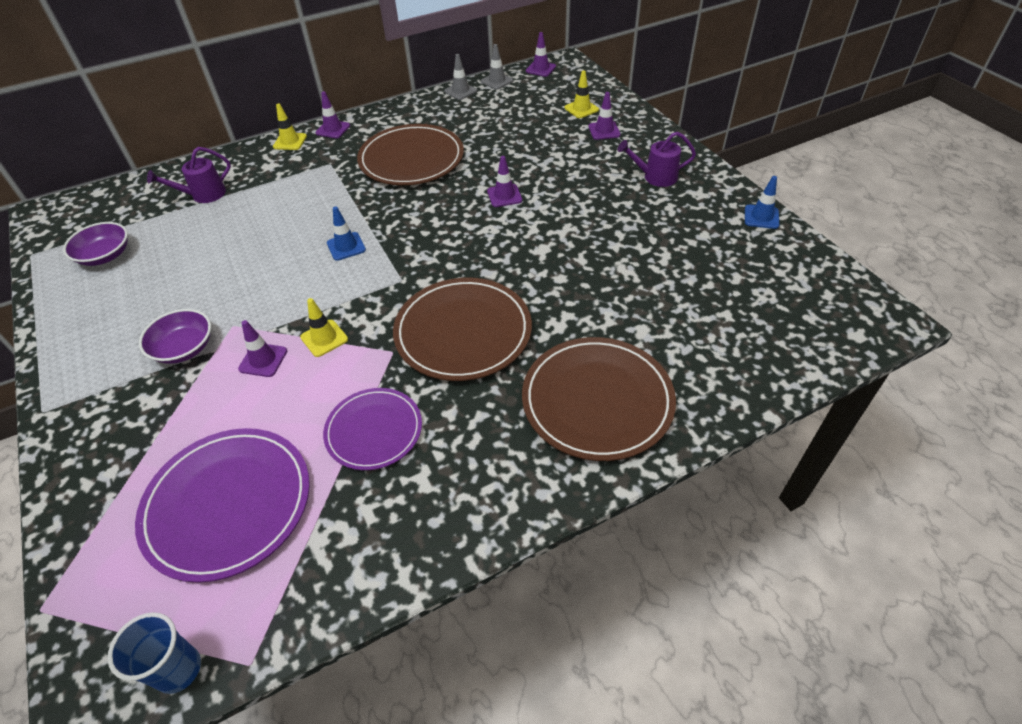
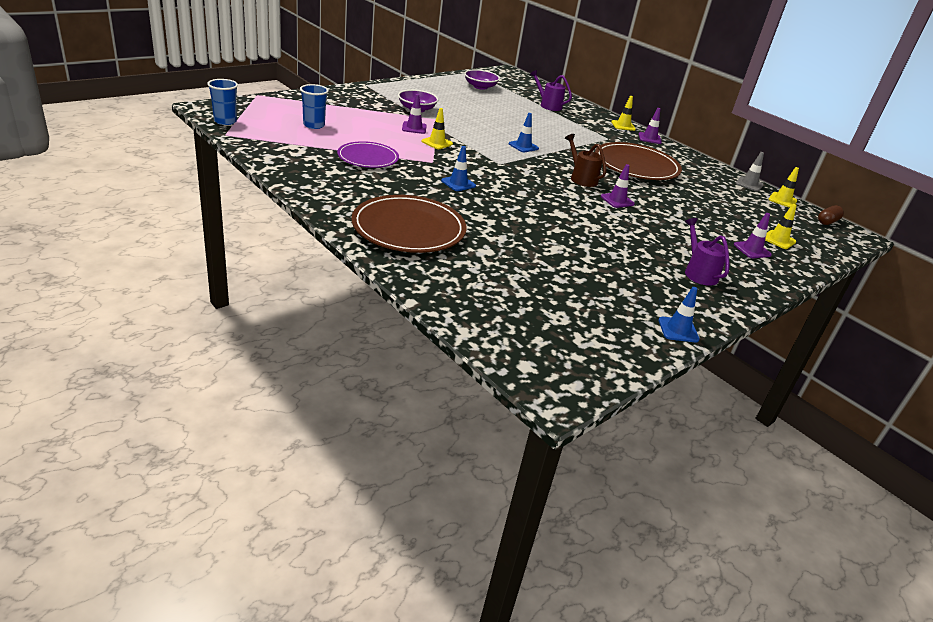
camera: 70 degrees right, 15 degrees down
purple plate [135,428,310,583] -> blue cup [300,84,329,129]
brown plate [393,278,532,381] -> blue traffic cone [441,146,476,191]
grey traffic cone [481,44,513,90] -> yellow traffic cone [769,167,799,208]
purple traffic cone [526,32,556,77] -> brown capsule [818,205,844,225]
none -> brown watering can [565,134,606,187]

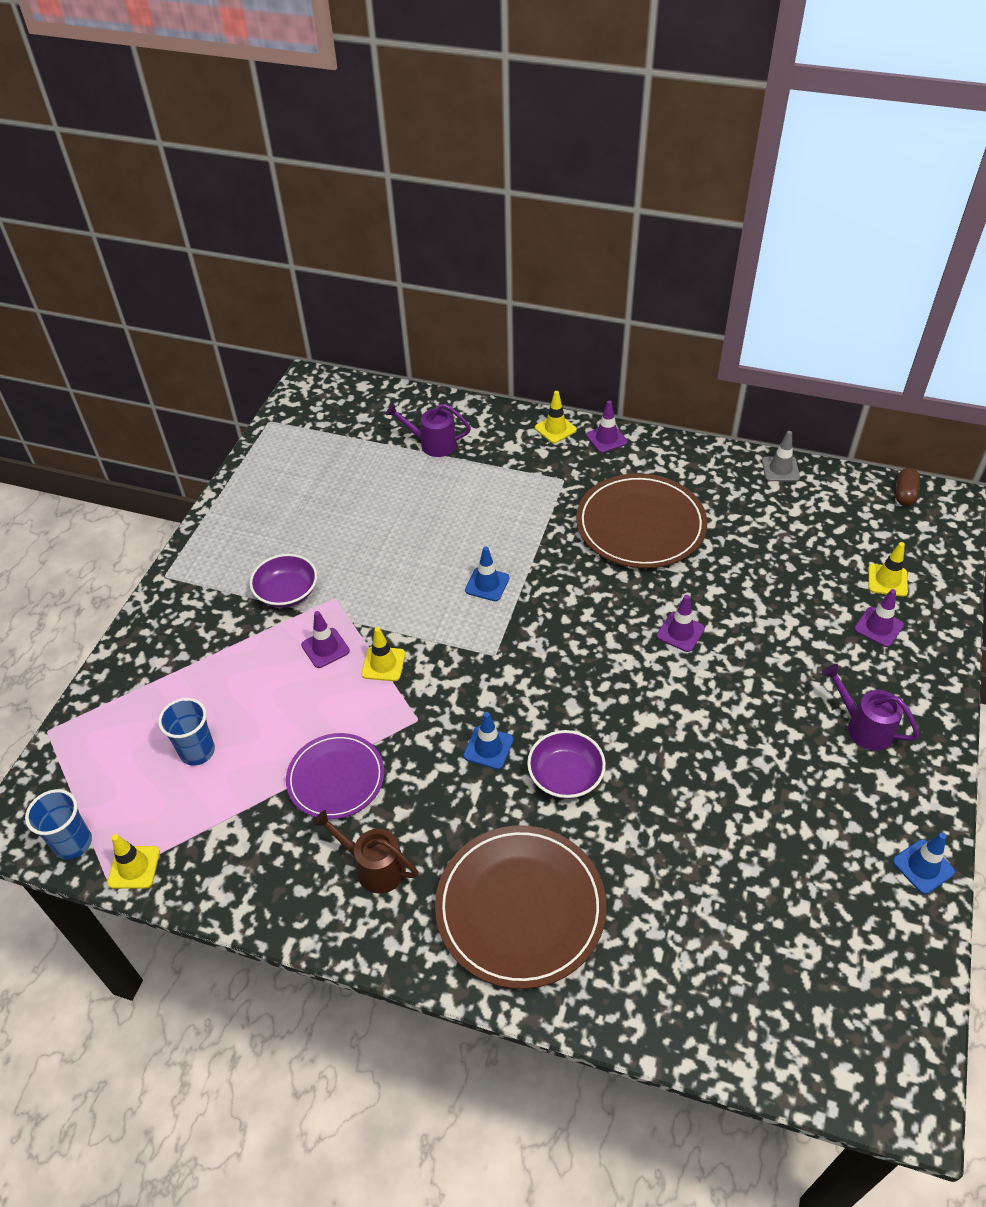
camera: 25 degrees left, 15 degrees up
purple bowl [464,69,500,90] -> purple bowl moved to [527,730,606,799]
brown watering can [565,134,606,187] -> brown watering can moved to [313,810,418,894]
yellow traffic cone [769,167,799,208] -> yellow traffic cone moved to [107,834,160,889]

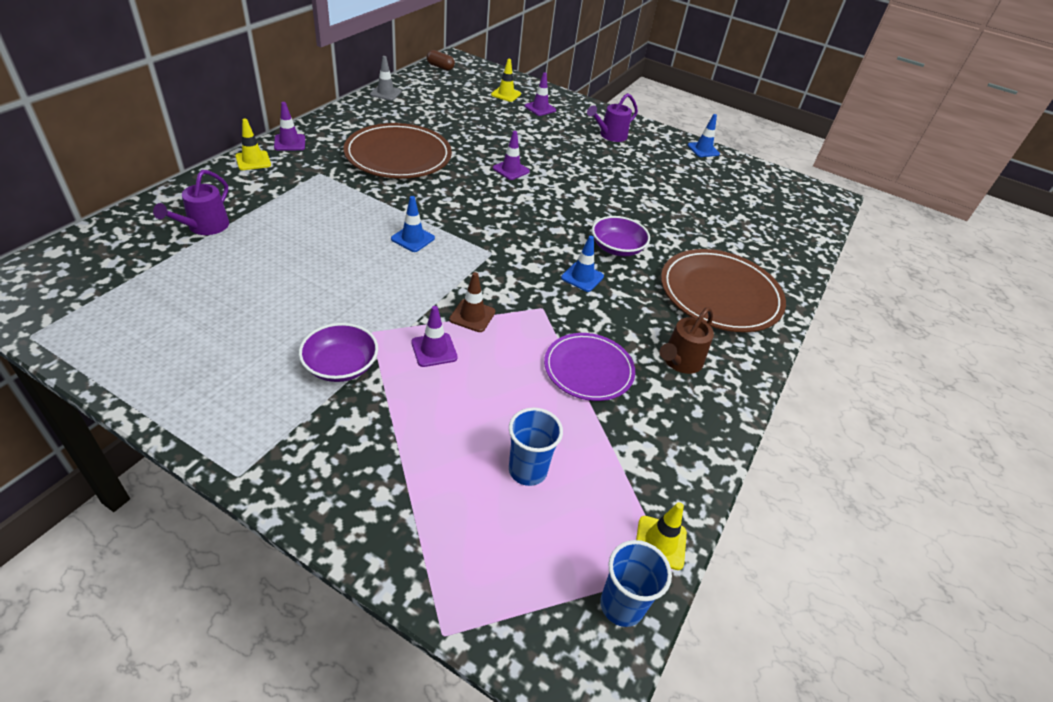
camera: 85 degrees left, 5 degrees down
yellow traffic cone [361,627,405,681] -> brown traffic cone [449,272,495,332]

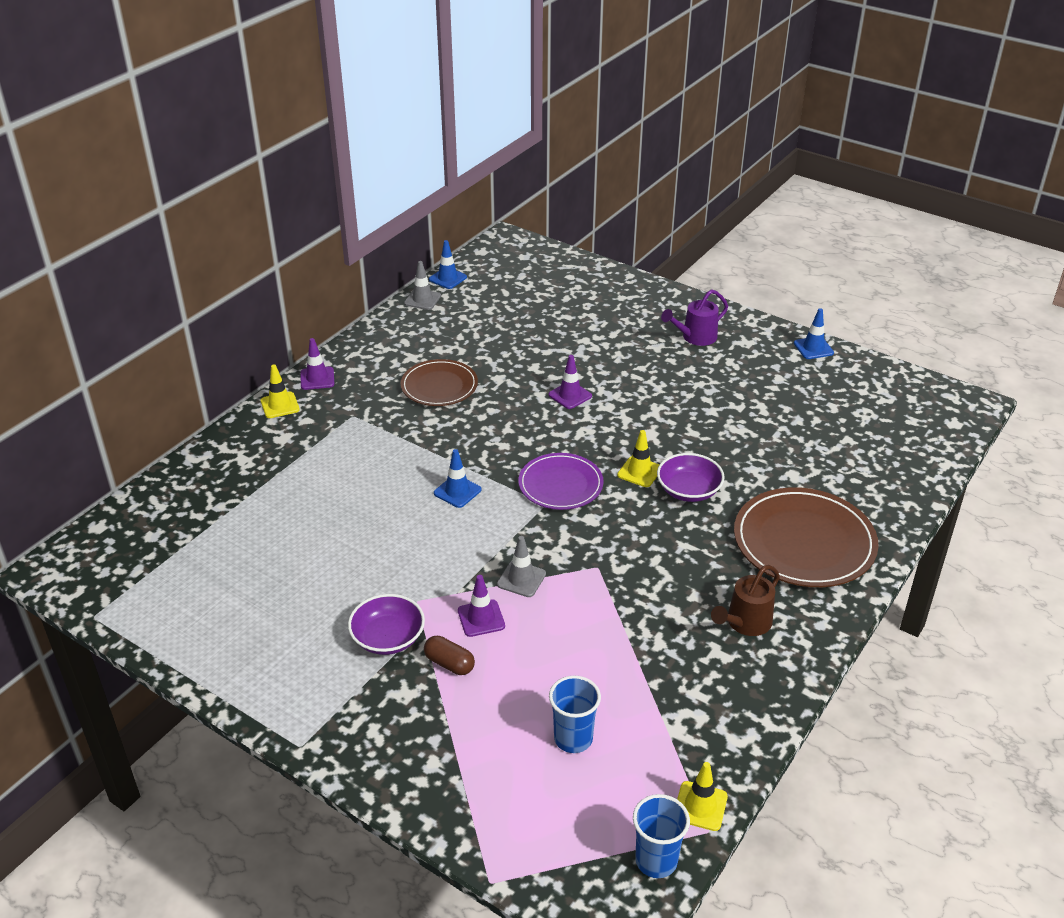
camera: 10 degrees right, 5 degrees down
purple watering can [153,170,229,235] -> none
brown plate [343,123,452,178] -> brown plate [401,359,478,406], size x0.63
brown capsule [427,50,455,70] -> brown capsule moved to [424,636,475,675]
brown traffic cone [449,272,495,332] -> grey traffic cone [497,536,546,597]
yellow traffic cone [491,59,521,102] -> yellow traffic cone moved to [617,430,659,487]
purple traffic cone [525,72,556,116] -> none
purple plate [544,333,635,401] -> purple plate moved to [518,453,604,510]
blue traffic cone [561,236,604,292] -> blue traffic cone moved to [429,240,467,289]

